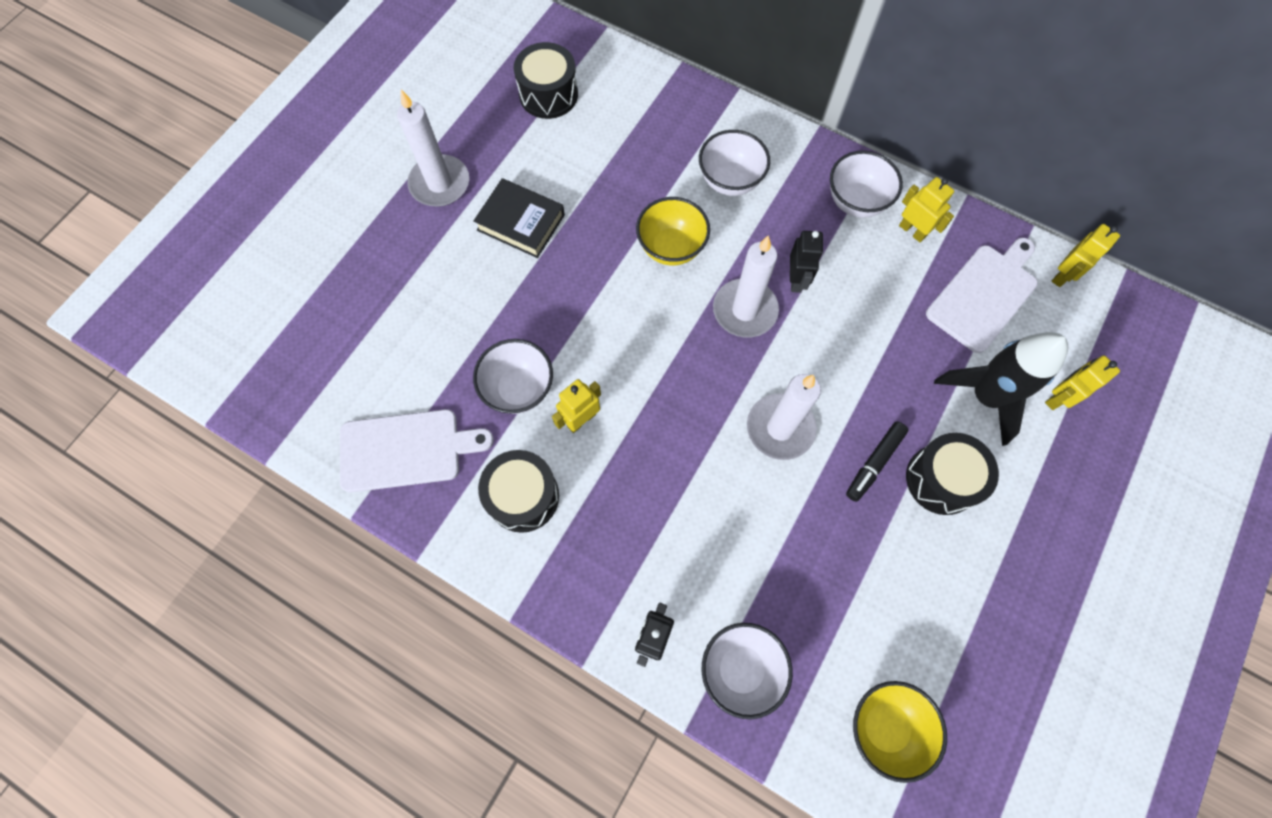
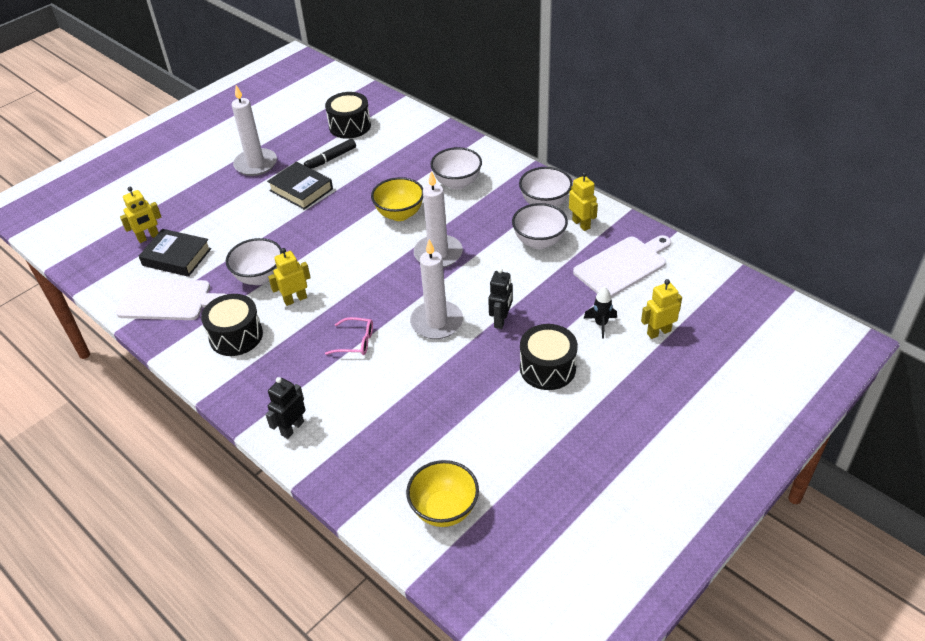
camera: 15 degrees right, 25 degrees down
white bowl [702,623,793,719] -> white bowl moved to [512,203,568,249]
black robot [790,231,823,293] -> black robot moved to [488,268,513,329]
black marker [846,422,908,502] -> black marker moved to [304,139,356,169]
black rocket [934,332,1068,446] -> black rocket [584,287,617,339], size x0.47
yellow robot [1051,224,1120,287] -> yellow robot moved to [120,187,161,243]
none -> black book [139,229,211,277]
none -> pink glasses [325,317,373,355]

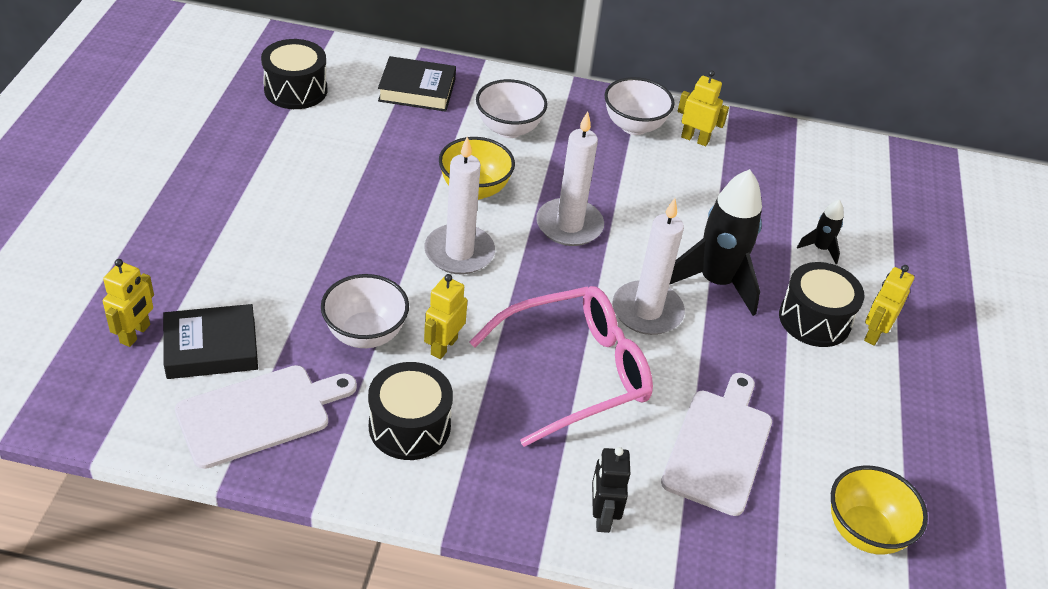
camera: 40 degrees left, 0 degrees up
white candle [232,85,277,176] -> white candle moved to [424,137,495,274]
black book [267,162,333,210] -> black book moved to [378,56,456,112]
black marker [304,139,356,169] -> none
pink glasses [325,317,373,355] -> pink glasses [469,286,653,447], size x2.32
black robot [488,268,513,329] -> black rocket [669,169,762,316]
white bowl [512,203,568,249] -> none
white cutting board [573,235,671,298] -> white cutting board moved to [661,373,772,516]
yellow robot [641,279,682,339] -> yellow robot moved to [864,265,914,346]

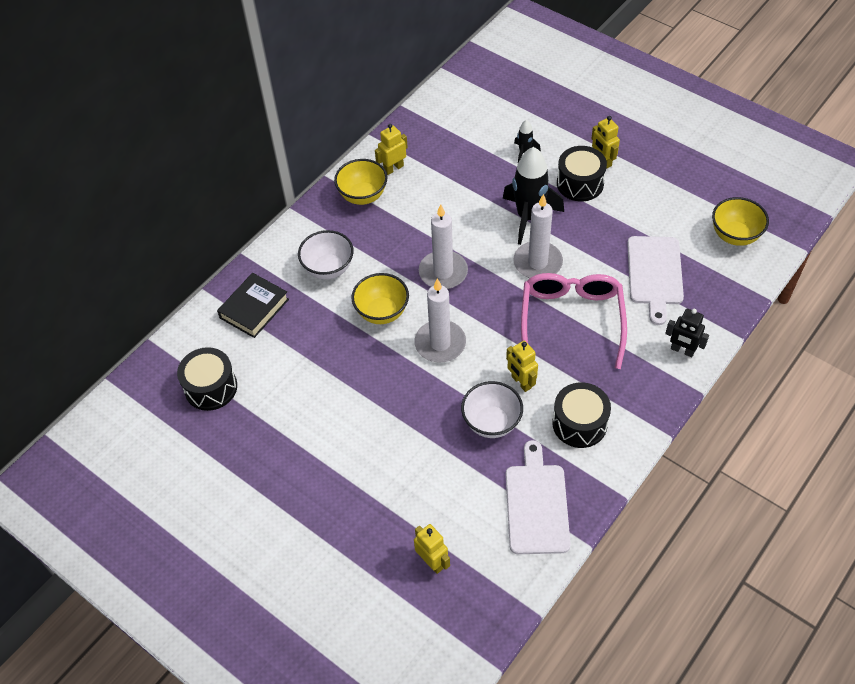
camera: 55 degrees left, 10 degrees up
black book [163,304,258,379] -> none
white bowl [605,77,675,135] -> yellow bowl [334,159,388,205]
white cutting board [661,373,772,516] -> white cutting board turned 135 degrees counterclockwise [627,236,684,325]

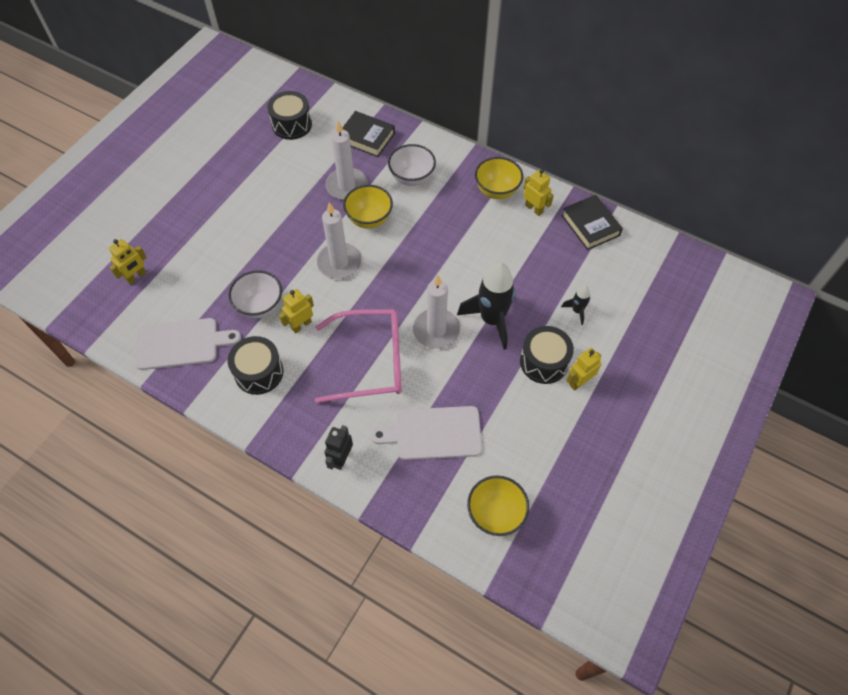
camera: 80 degrees right, 5 degrees up
white candle [419,204,468,289] -> white candle moved to [326,121,368,200]
none -> black book [561,195,623,250]

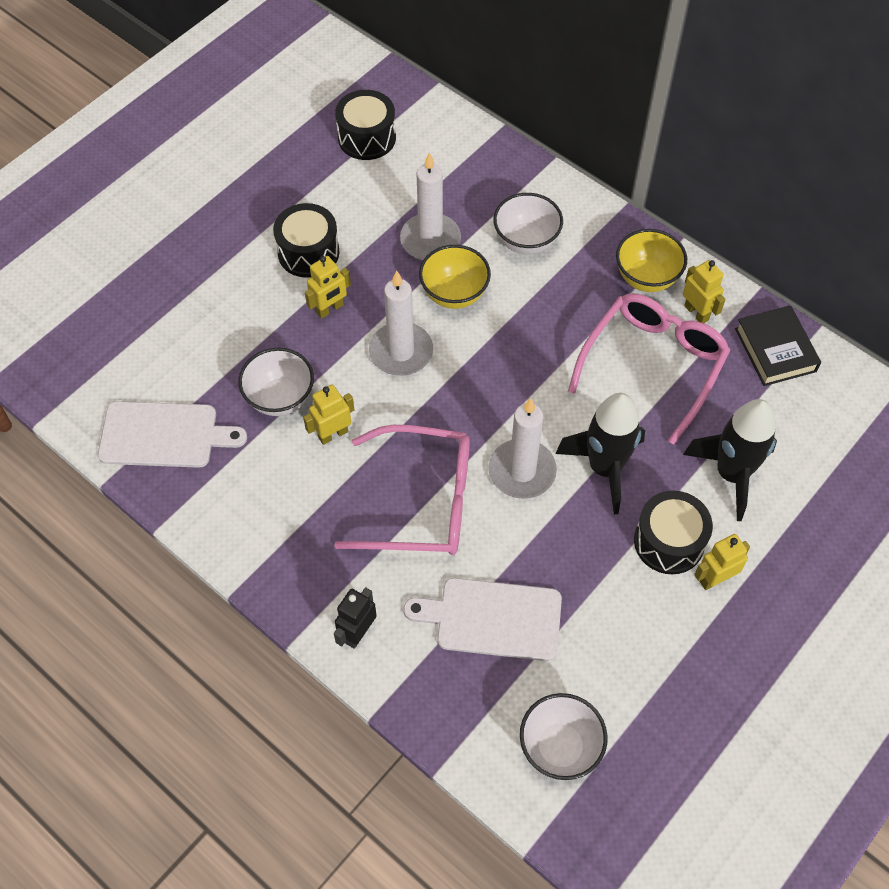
camera: 10 degrees right, 0 degrees up
yellow robot [109,239,147,285] -> yellow robot moved to [305,256,351,319]
black drum [228,336,283,395] -> black drum moved to [273,203,340,278]
black book [342,111,395,157] -> none
yellow bowl [467,475,529,536] -> white bowl [520,693,608,780]
black rocket [561,286,590,325] -> black rocket [683,399,777,521], size x2.14
none -> pink glasses [568,293,730,445]

